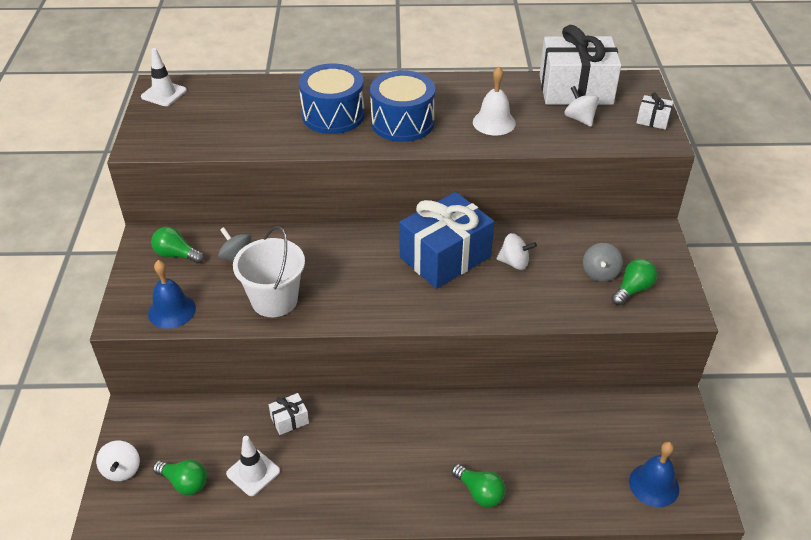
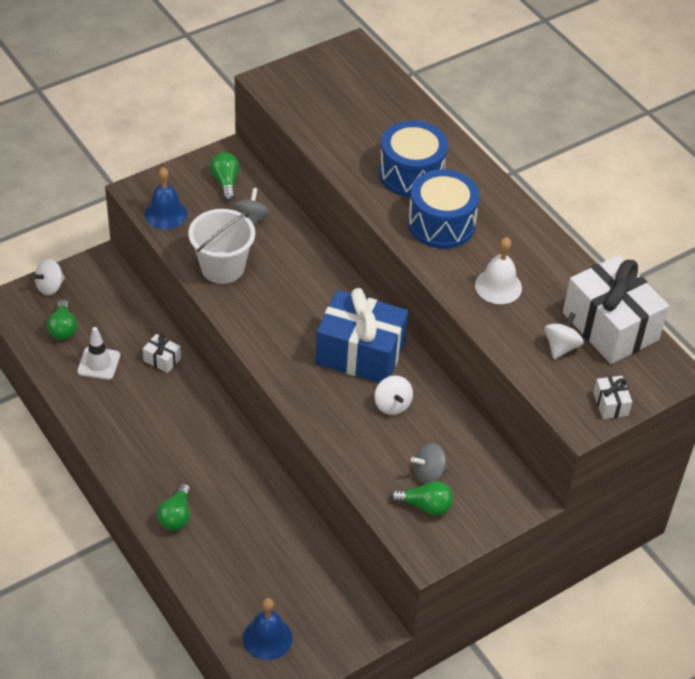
camera: 55 degrees right, 5 degrees up
white traffic cone [141,48,187,106] -> none

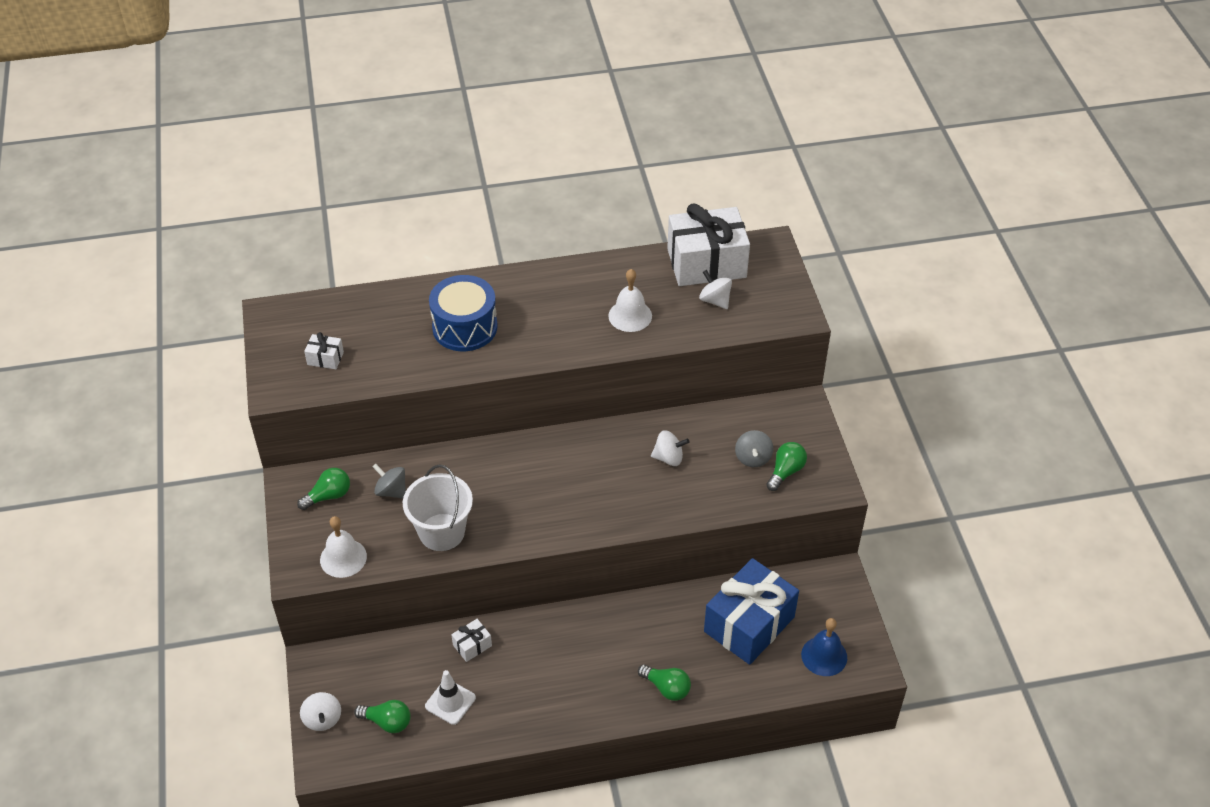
camera: 65 degrees left, 0 degrees up
blue bell [144,167,187,229] -> white bell [320,516,367,578]
green light bulb [210,152,239,201] -> green light bulb turned 135 degrees clockwise [297,468,350,510]
blue gift [316,288,408,383] -> blue gift moved to [704,558,799,665]
blue drum [408,169,480,249] -> none
white gift [593,376,632,419] -> white gift moved to [304,332,344,369]

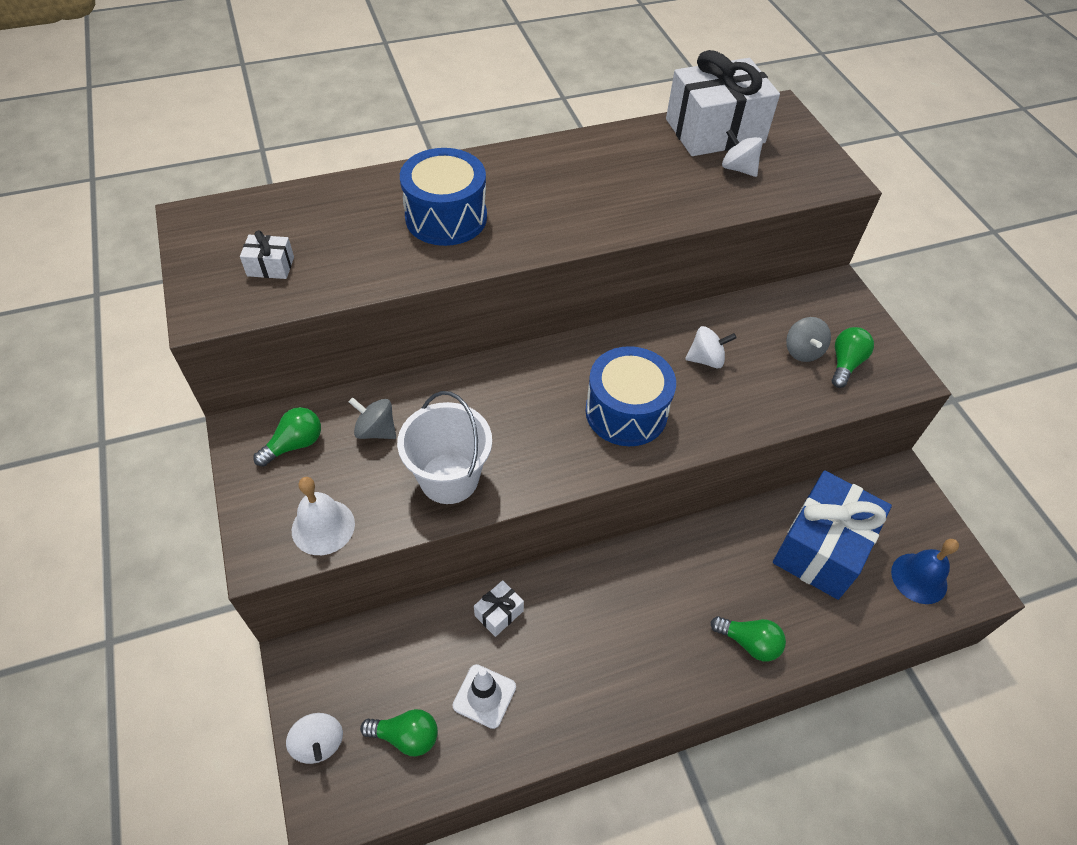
camera: 10 degrees left, 5 degrees up
white bell [608,269,652,332] -> none
none -> blue drum [585,346,676,446]

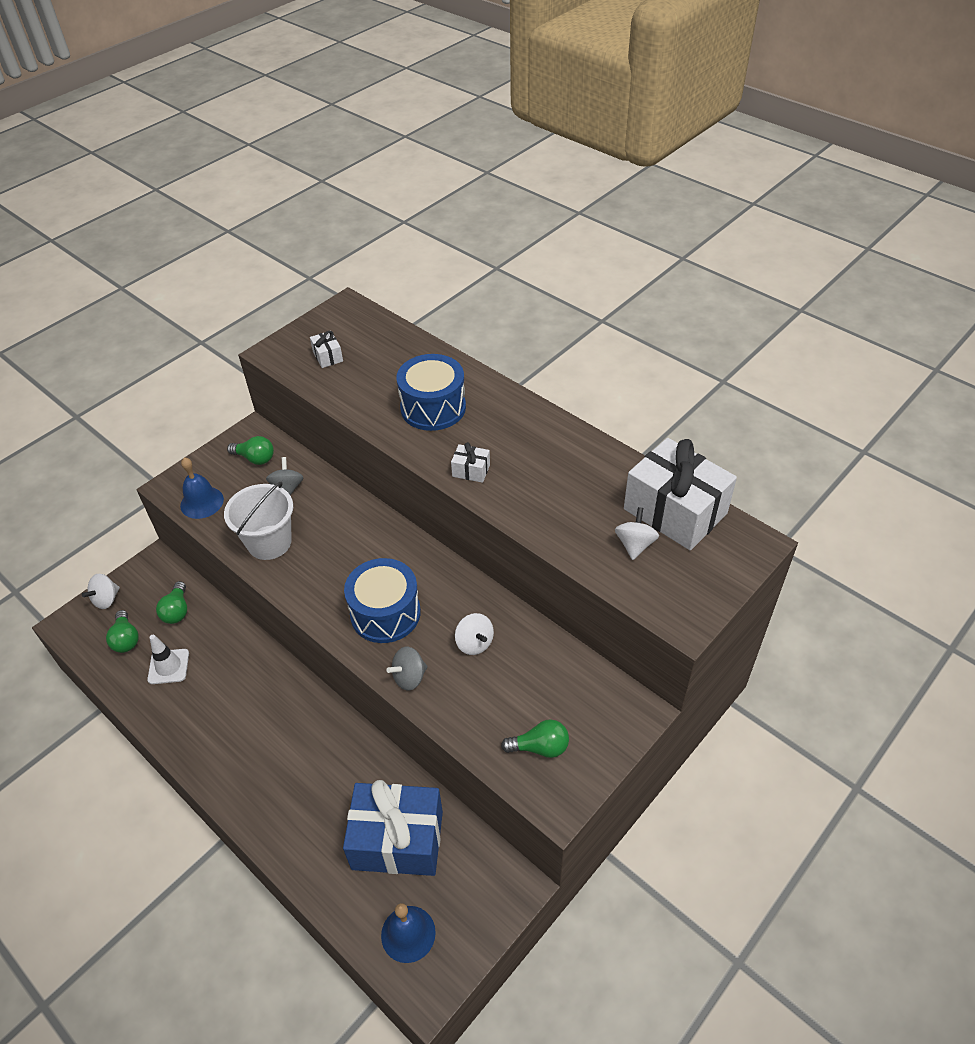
camera: 65 degrees right, 5 degrees down
white bell [292,477,355,555] -> blue bell [180,457,224,519]
white gift [474,580,524,637] -> white gift moved to [451,442,490,483]
green light bulb [711,616,786,662] -> green light bulb moved to [156,581,187,624]
grey spinning top [786,317,831,362] -> grey spinning top moved to [387,647,428,691]

